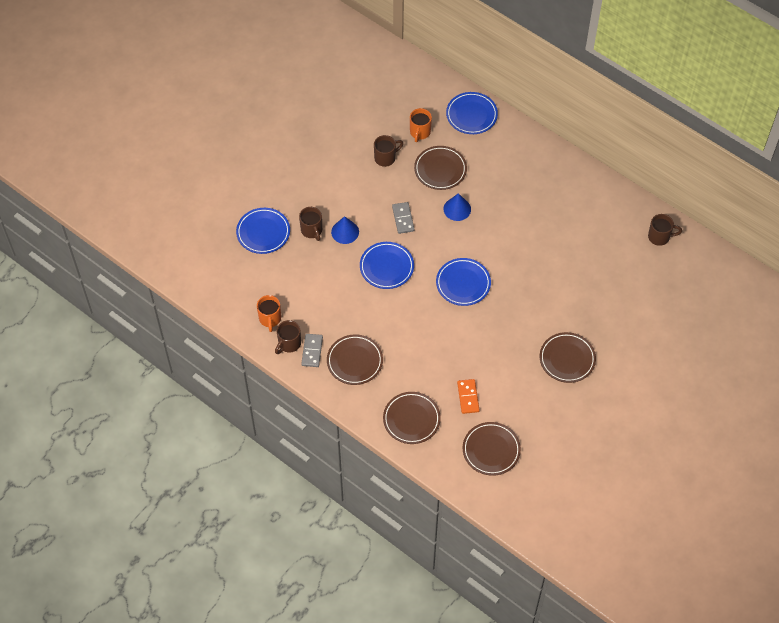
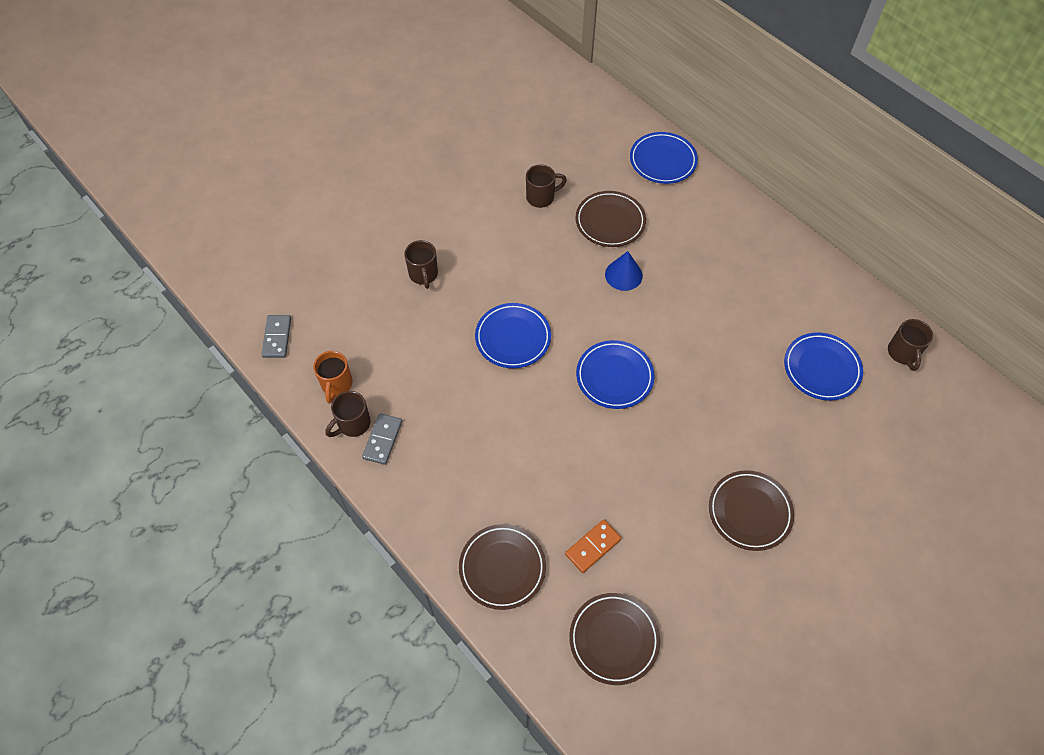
camera: 10 degrees right, 0 degrees up
blue plate [236,208,290,254] -> blue plate moved to [784,332,863,401]
brown plate [327,334,383,385] -> none
blue cone [331,216,359,244] -> none
grey domino [392,202,415,234] -> grey domino moved to [261,315,291,358]
orange mug [410,108,432,142] -> none
orange domino [457,379,479,414] -> orange domino turned 45 degrees clockwise [565,520,621,573]
brown mug [648,214,682,246] -> brown mug turned 75 degrees clockwise [888,319,933,371]

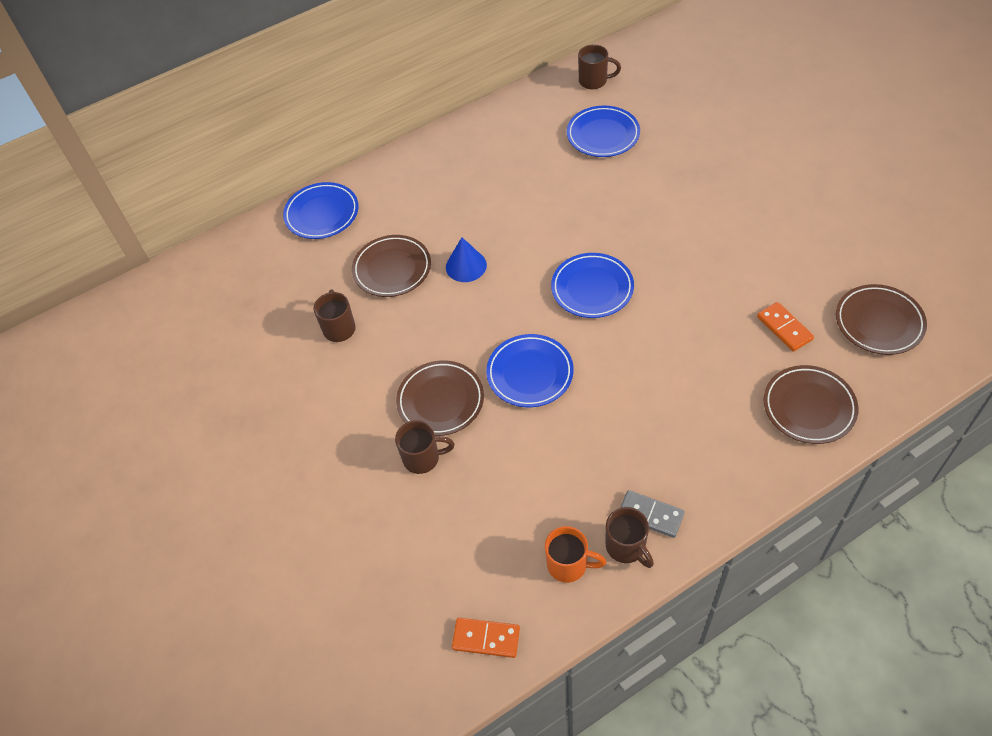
camera: 75 degrees left, 5 degrees down
grey domino [261,315,291,358] -> orange domino [452,618,520,658]
brown plate [709,470,794,551] -> brown plate moved to [396,360,484,436]

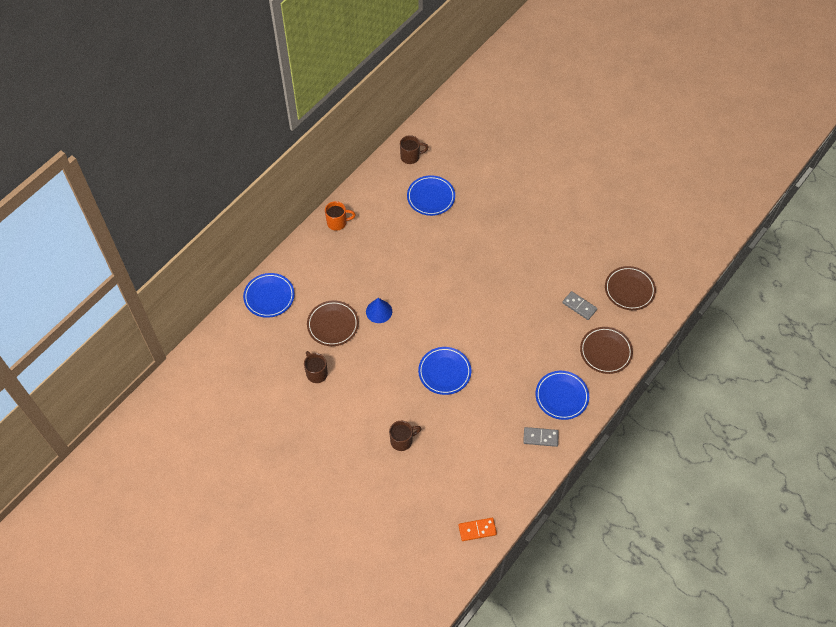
camera: 25 degrees left, 5 degrees up
brown plate [396,360,484,436] -> none
orange mug [545,526,606,583] -> orange mug moved to [325,201,356,231]
blue plate [551,253,634,318] -> blue plate moved to [536,371,589,420]
brown mug [606,507,654,568] -> none
orange domino [757,302,814,352] -> grey domino [562,291,597,320]

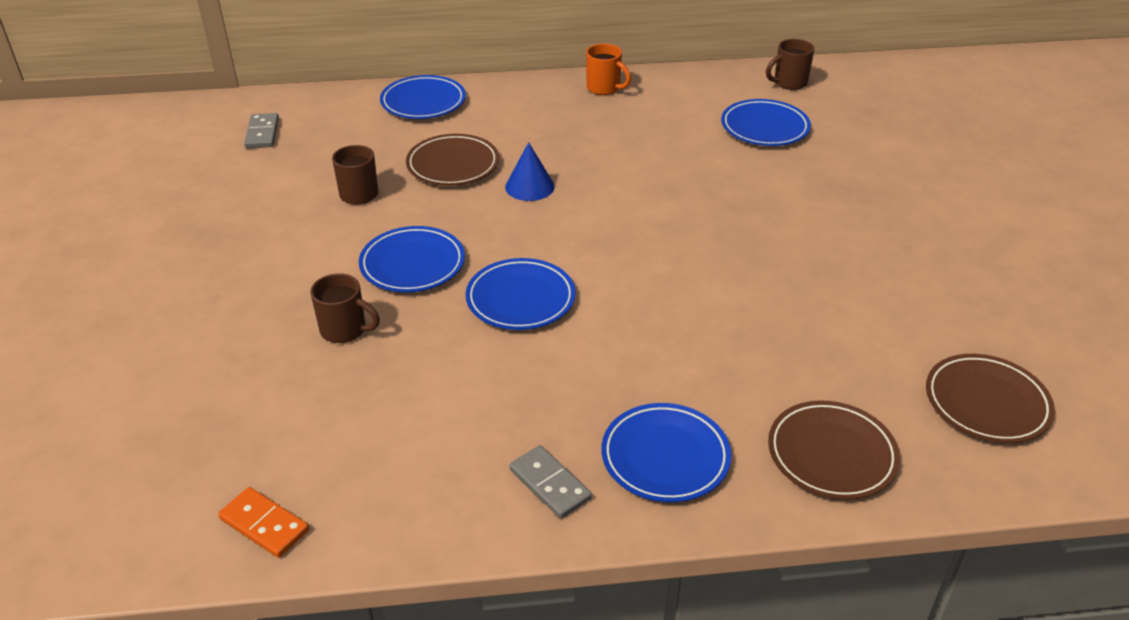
camera: 45 degrees right, 20 degrees down
brown mug [400,135,429,164] -> brown mug turned 120 degrees clockwise [766,39,815,90]
grey domino [562,291,597,320] -> grey domino moved to [244,113,279,148]
none -> blue plate [359,226,465,292]

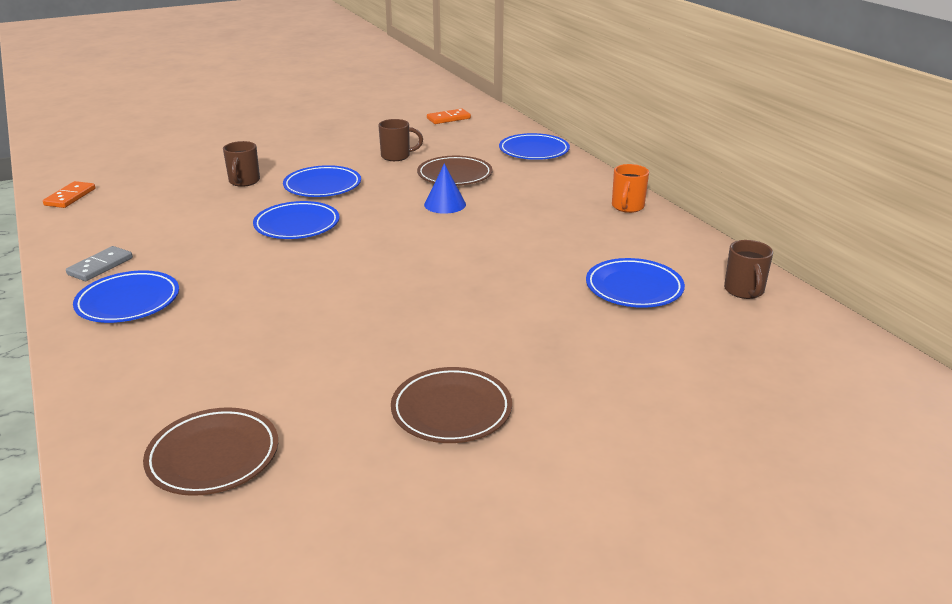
camera: 70 degrees right, 10 degrees down
grey domino [244,113,279,148] -> orange domino [427,109,471,124]
brown mug [766,39,815,90] -> brown mug turned 135 degrees counterclockwise [724,240,773,299]
brown plate [768,400,900,500] -> brown plate moved to [391,367,512,443]

